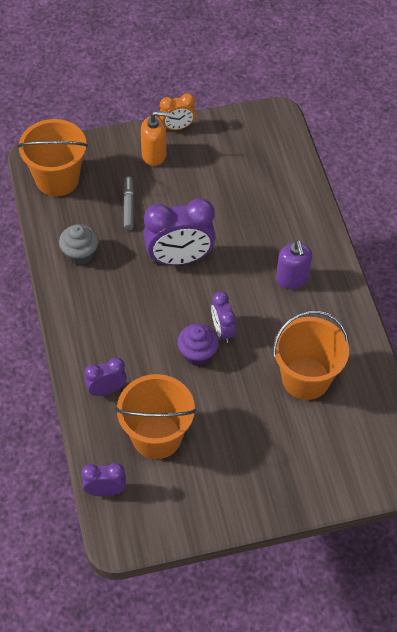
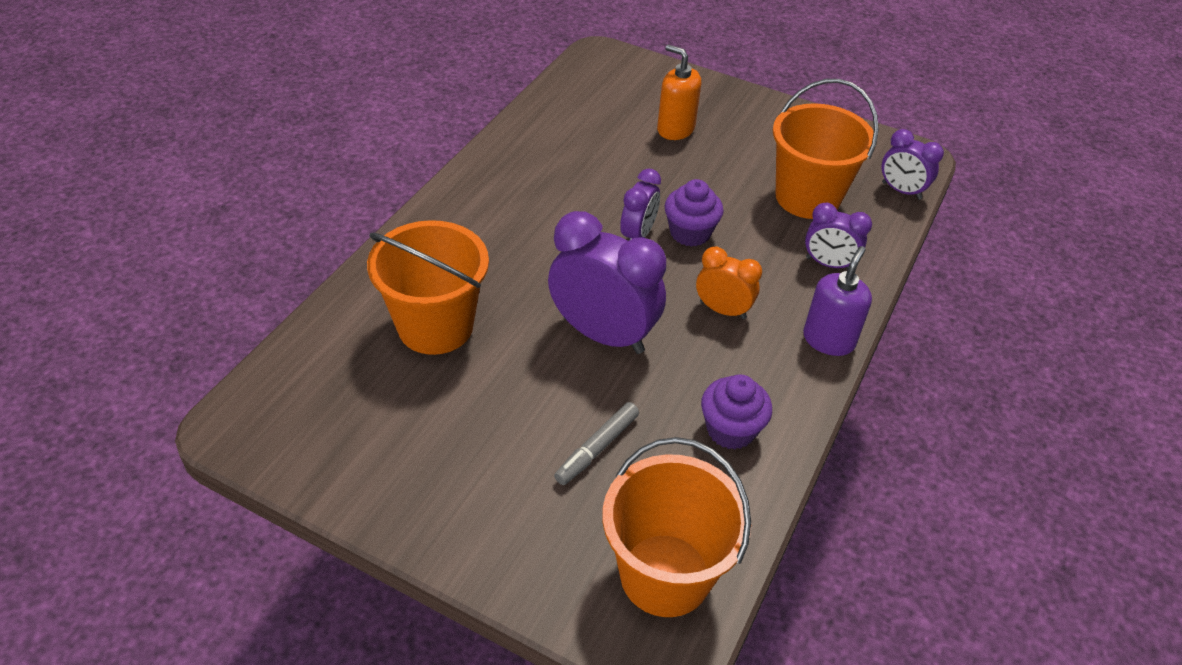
camera: 140 degrees left, 10 degrees down
grey cupcake [59,224,99,265] -> purple cupcake [701,374,772,450]
orange soap dispenser [141,111,169,166] -> orange soap dispenser moved to [657,45,701,140]
orange clock [160,93,196,130] -> orange clock moved to [696,247,762,319]
orange bucket [273,310,349,400] -> orange bucket moved to [367,220,489,355]
purple soap dispenser [276,240,312,289] -> purple soap dispenser moved to [803,246,872,356]

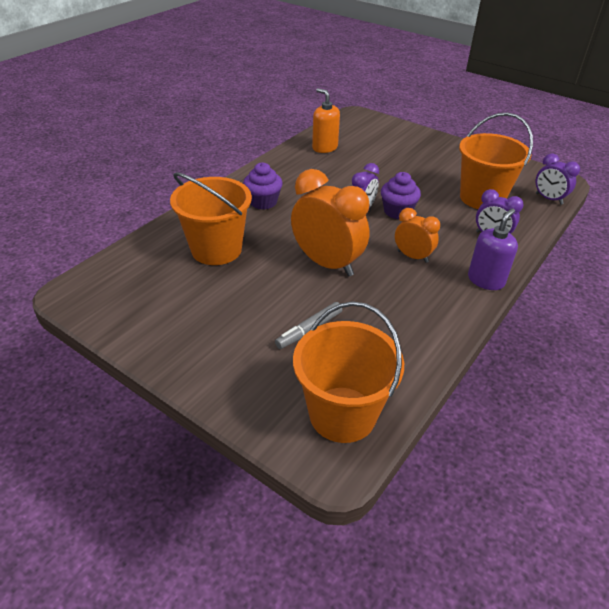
camera: 10 degrees right, 5 degrees down
purple clock [548,211,666,354] -> orange clock [291,169,370,276]
orange soap dispenser [657,45,701,140] -> orange soap dispenser moved to [312,88,340,153]
purple cupcake [701,374,772,450] -> purple cupcake moved to [243,162,283,209]

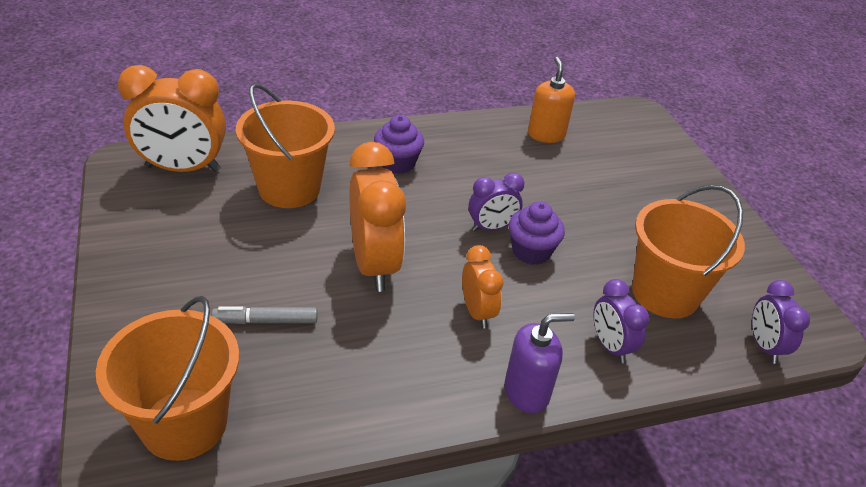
camera: 35 degrees right, 0 degrees up
none -> orange clock [118,65,226,172]

